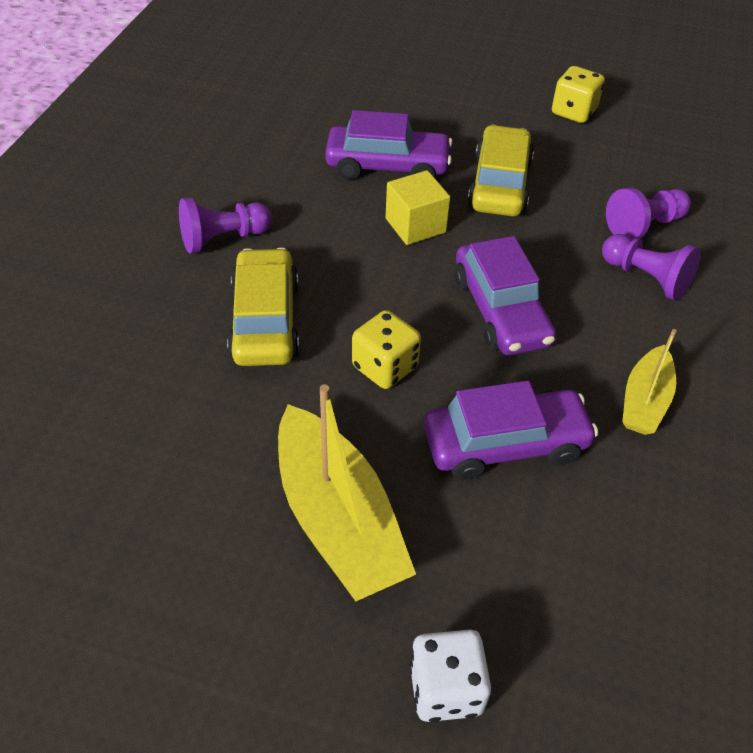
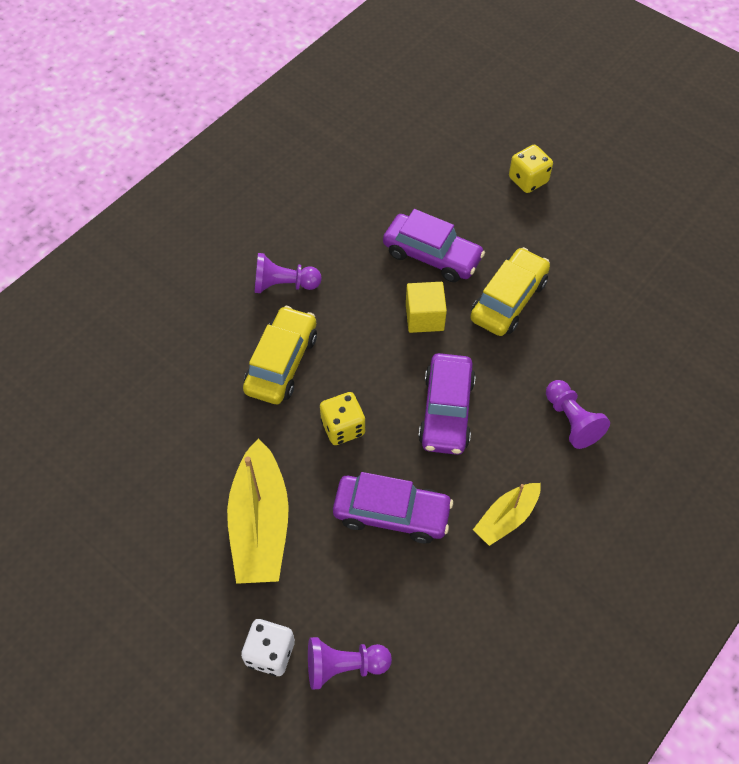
camera: 25 degrees right, 10 degrees up
yellow dice [552,66,605,123] -> yellow dice moved to [509,145,553,193]
purple pawn [606,188,691,240] -> purple pawn moved to [308,637,392,690]

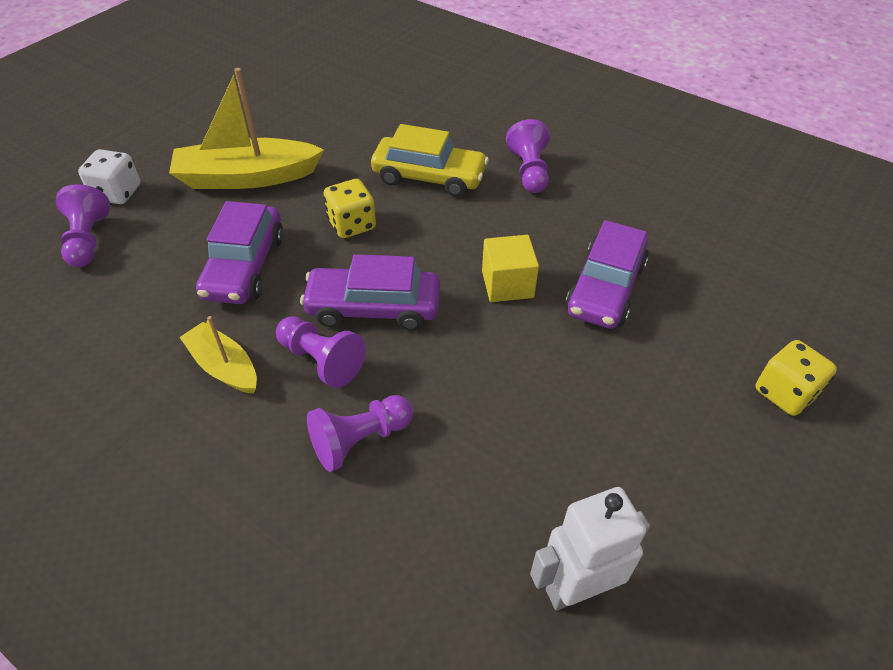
camera: 85 degrees right, 10 degrees down
yellow car [470,247,550,336] -> none
none -> purple pawn [276,316,366,388]
none -> white robot [530,487,650,611]

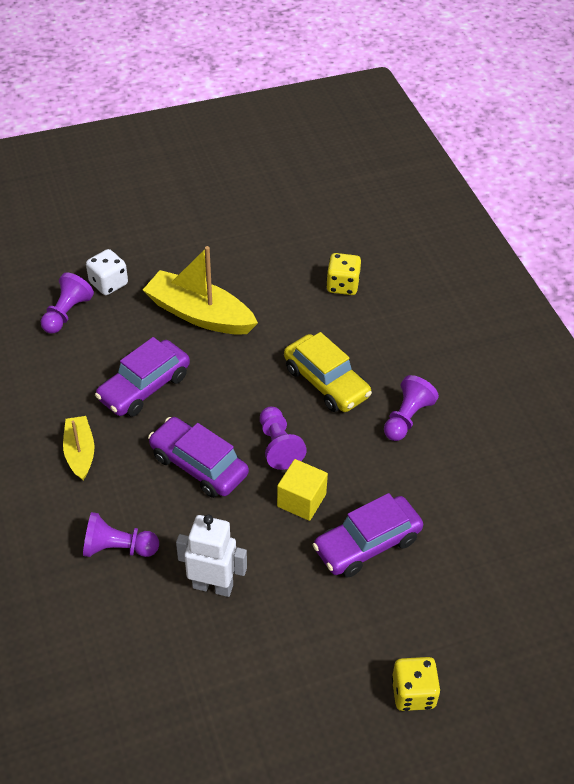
camera: 35 degrees right, 0 degrees up
purple pawn [276,316,366,388] -> purple pawn moved to [260,407,307,470]
yellow dice [324,179,376,238] -> yellow dice moved to [326,253,361,295]
white robot [530,487,650,611] -> white robot moved to [176,515,247,597]

